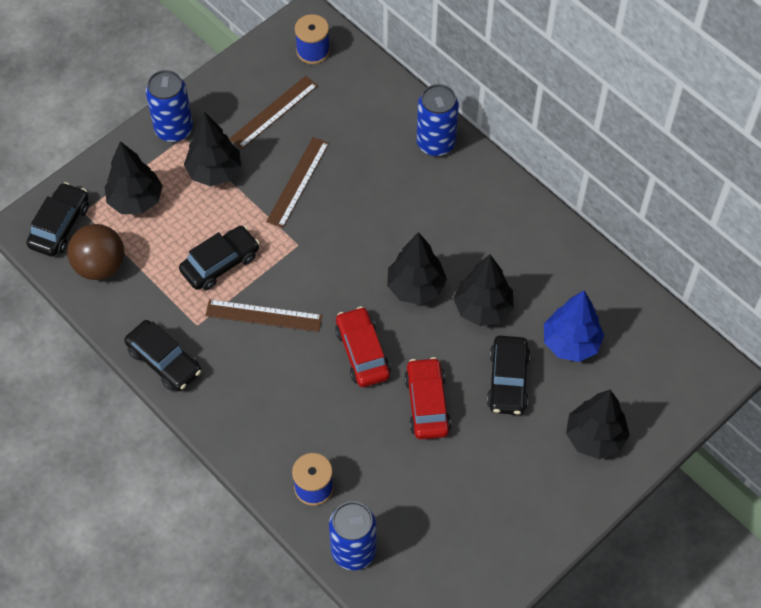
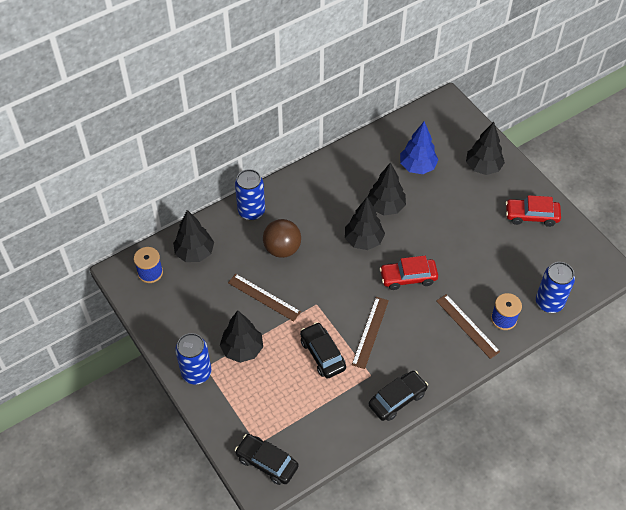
camera: 80 degrees left, 5 degrees down
brown ball [67,224,125,280] -> brown ball moved to [263,219,301,258]
black tree [105,141,163,214] -> black tree moved to [173,210,214,262]
brown ruler [229,76,318,149] -> brown ruler moved to [437,294,500,359]
red car [404,357,451,439] -> red car moved to [506,195,561,227]
black car [487,336,530,415] -> none

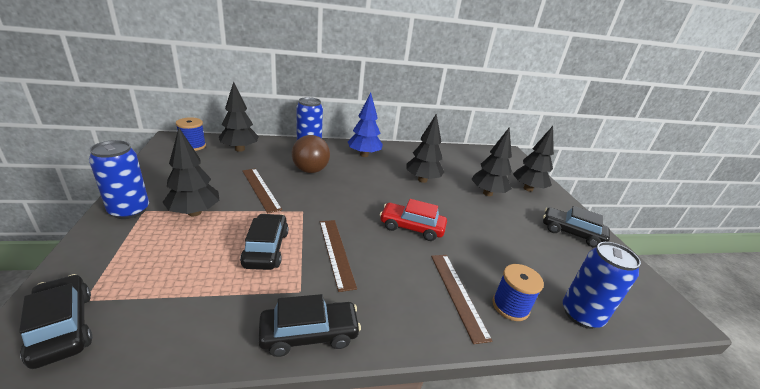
camera: 20 degrees right, 25 degrees down
black tree [345,197,385,250] -> black tree moved to [471,127,512,196]
brown ruler [352,297,389,369] -> brown ruler turned 60 degrees counterclockwise [320,220,357,292]
blue tree [400,121,439,174] -> blue tree moved to [348,92,383,157]
red car [506,195,561,227] -> black car [543,206,610,248]

